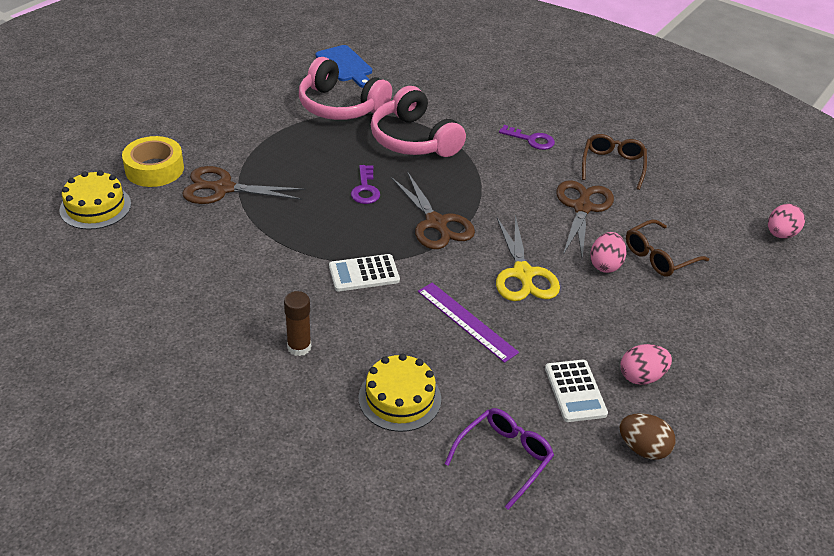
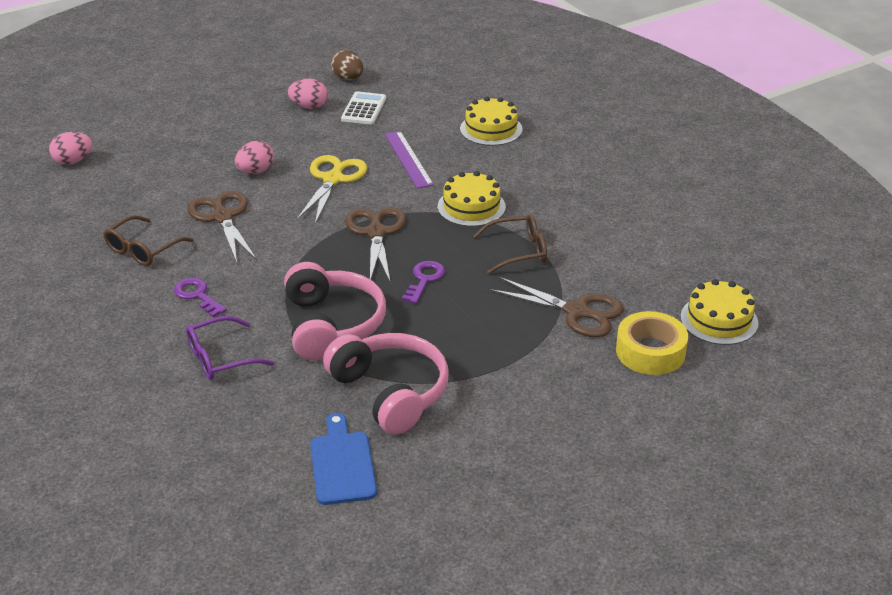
camera: 155 degrees left, 5 degrees down
brown glue stick [284,291,311,356] -> none
white calculator [329,254,400,291] -> yellow cake [438,171,506,227]
purple glasses [445,408,554,510] -> purple glasses moved to [186,316,274,380]
brown scissors [556,180,614,259] -> brown scissors turned 120 degrees clockwise [187,191,257,263]
brown glasses [626,220,709,277] -> brown glasses moved to [473,214,547,274]

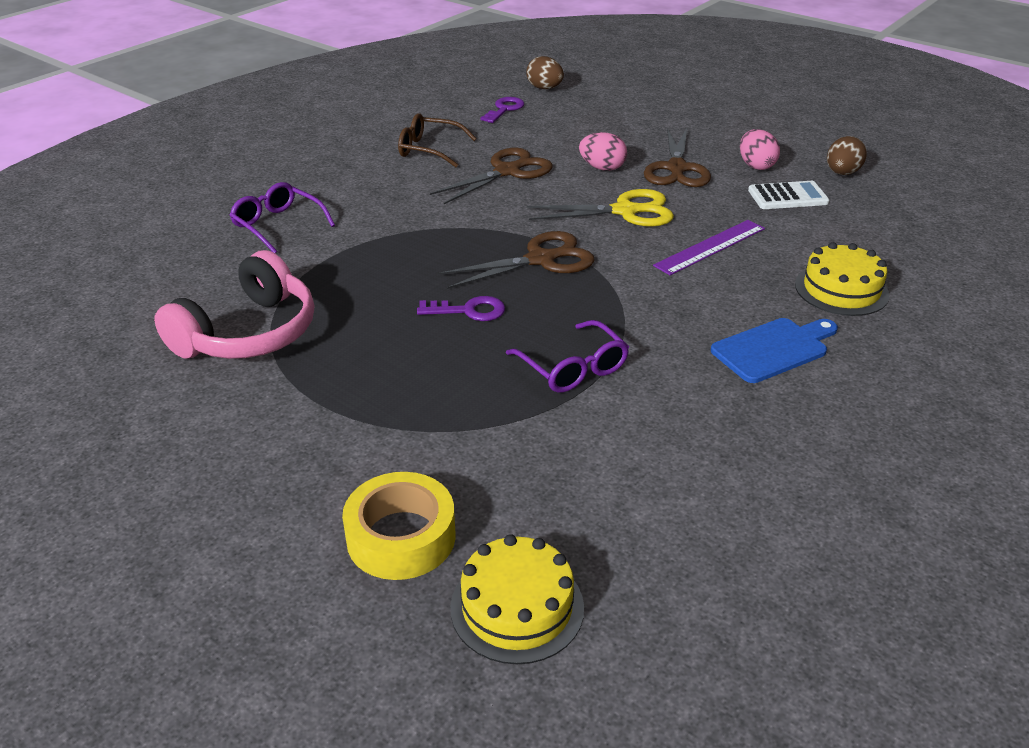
camera: 70 degrees right, 0 degrees up
pink egg [49,132,92,165] -> brown egg [526,56,564,89]
purple key [174,278,227,317] -> purple key moved to [480,97,524,123]
pink headphones [284,262,386,361] -> none
blue cutting board [310,413,377,505] -> blue cutting board moved to [711,318,838,383]
yellow cake [438,171,506,227] -> none
brown glasses [473,214,547,274] -> purple glasses [506,320,629,393]
brown scissors [489,277,624,337] -> brown scissors moved to [644,128,711,187]

